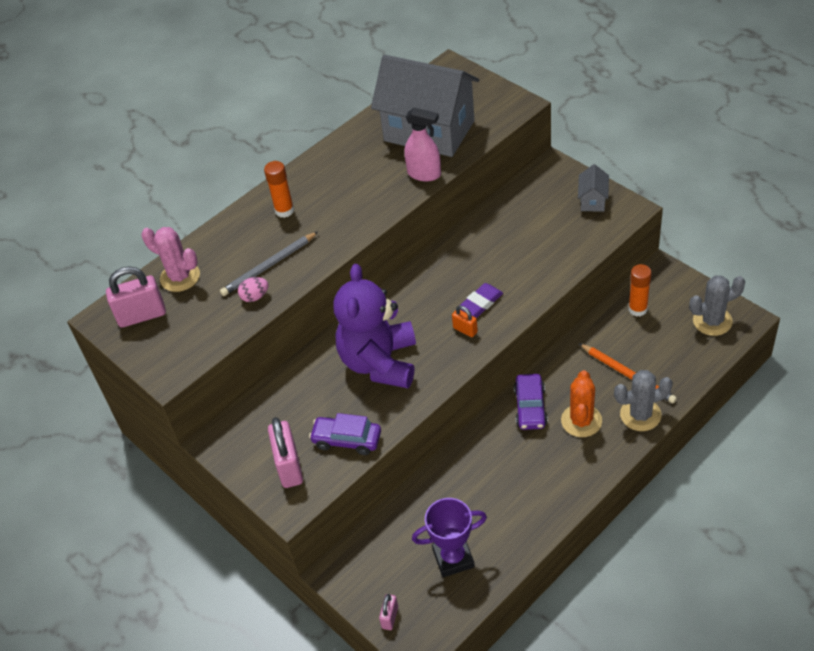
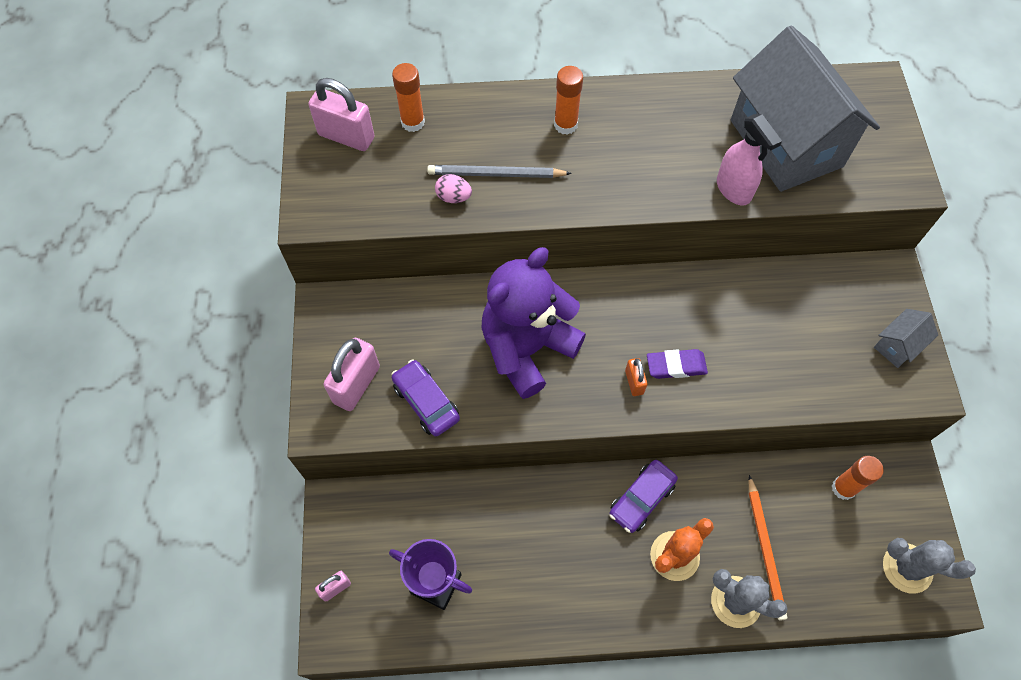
camera: 35 degrees right, 15 degrees up
pink cactus [142,227,200,292] -> orange glue stick [392,63,425,132]

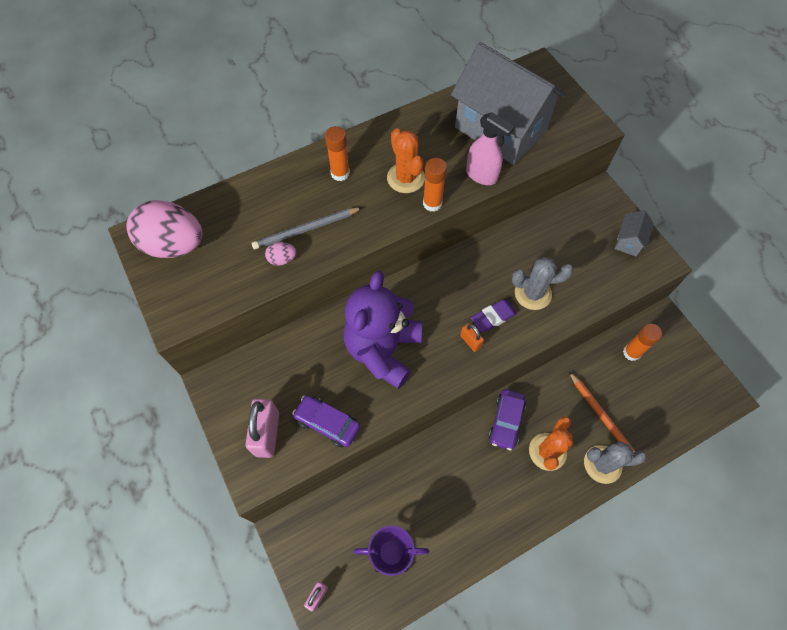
camera: 25 degrees left, 0 degrees up
pink padlock [308,78,375,151] -> pink egg [127,200,202,258]
orange glue stick [392,63,425,132] -> orange glue stick moved to [423,158,447,212]
grey cactus [883,538,976,594] -> grey cactus moved to [512,257,573,310]
none -> orange cactus [387,128,425,193]

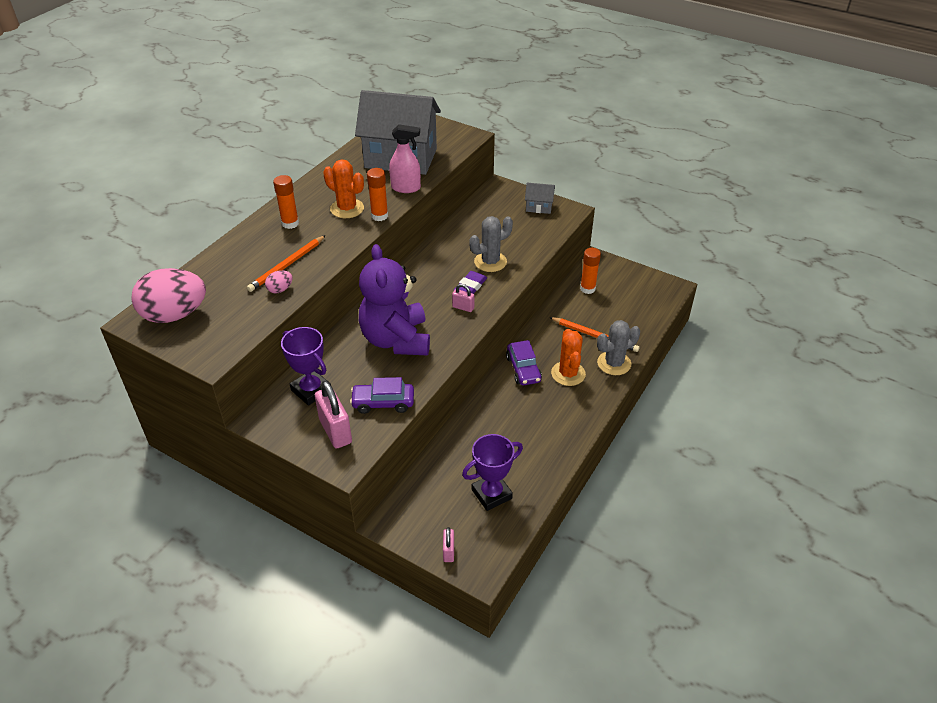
camera: 30 degrees left, 20 degrees down
grey pencil [252,207,363,249] -> orange pencil [247,235,326,292]
orange padlock [460,323,484,352] -> pink padlock [452,284,474,312]
grey house [614,210,654,256] -> grey house turned 75 degrees counterclockwise [525,183,555,214]
none -> purple trophy [281,327,331,406]

